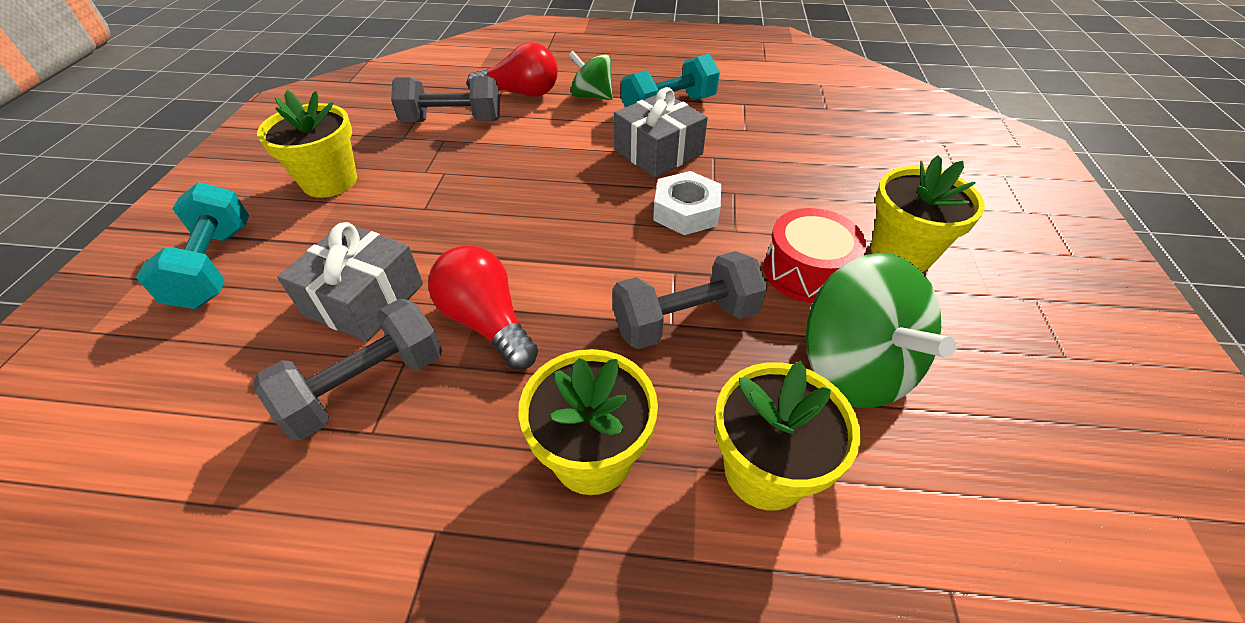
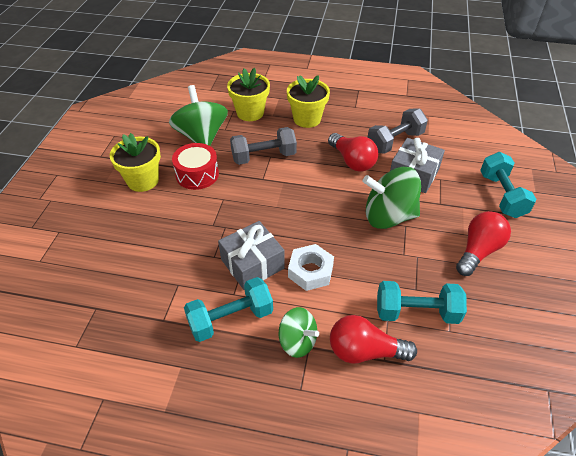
camera: 175 degrees left, 0 degrees up
yellow flower pot [257,90,357,198] -> red light bulb [456,211,511,276]
grey dumbbell [391,76,500,122] -> turquoise dumbbell [377,281,467,324]
white nut [653,171,721,235] -> white nut moved to [288,244,334,291]
none -> green spinning top [363,167,421,229]

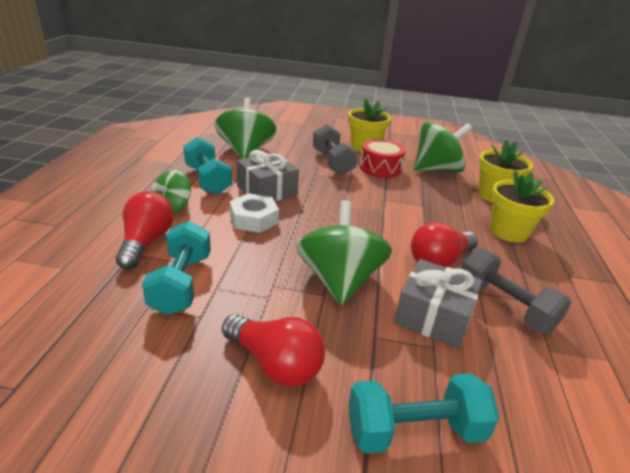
camera: 85 degrees right, 15 degrees down
grey dumbbell [230,127,297,165] -> grey dumbbell moved to [313,124,358,175]
none -> green spinning top [215,97,277,159]

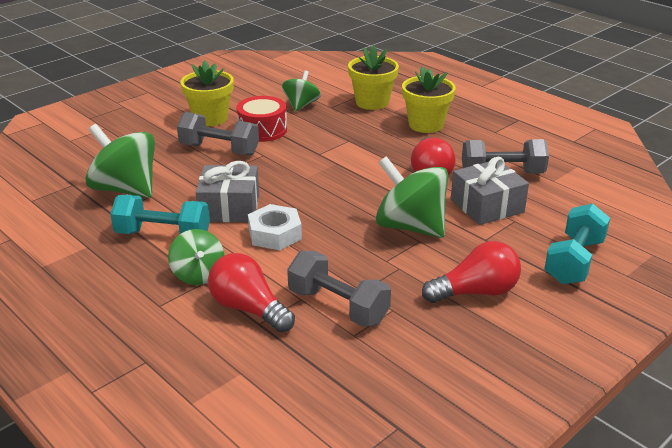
camera: 50 degrees left, 0 degrees up
turquoise dumbbell [142,221,211,315] -> grey dumbbell [287,251,391,327]
green spinning top [414,122,472,173] -> green spinning top [282,70,321,112], size x0.59

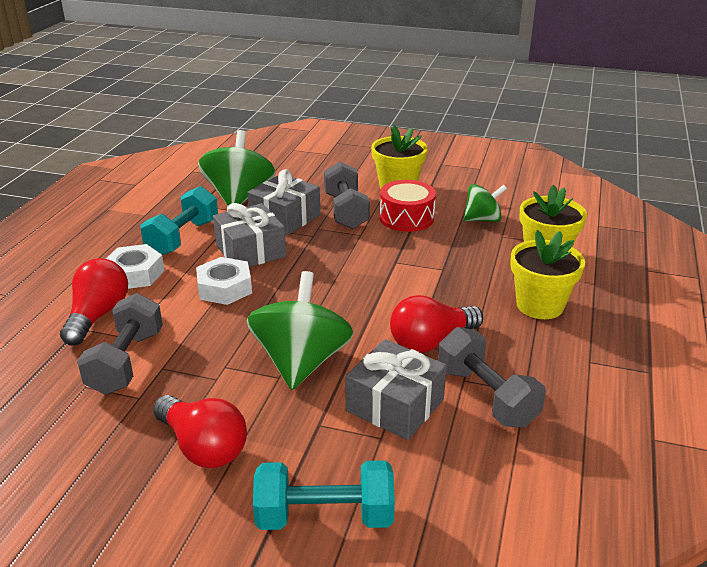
camera: 60 degrees right, 0 degrees up
turquoise dumbbell [110,195,210,234] -> turquoise dumbbell turned 45 degrees clockwise [140,186,218,255]
green spinning top [168,229,224,285] -> white nut [106,244,165,289]
none -> grey gift [247,169,320,235]

